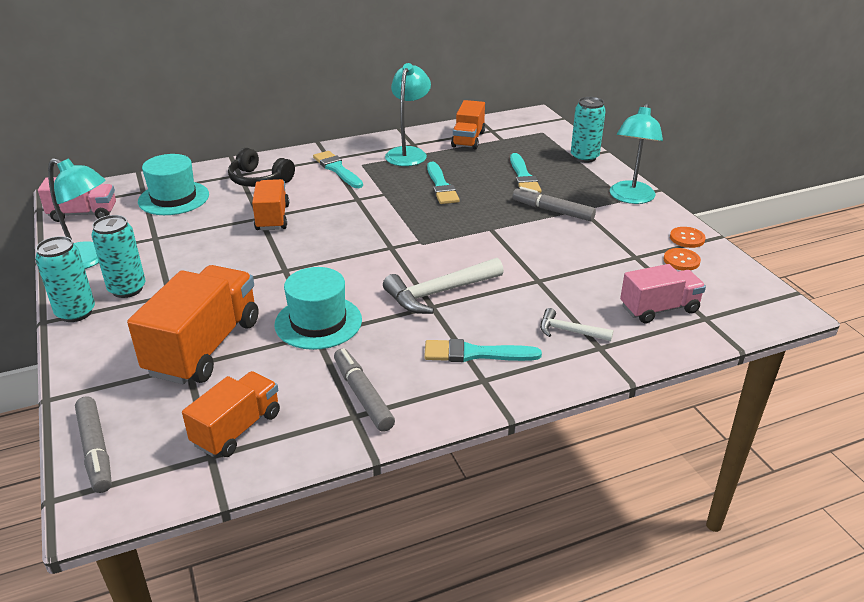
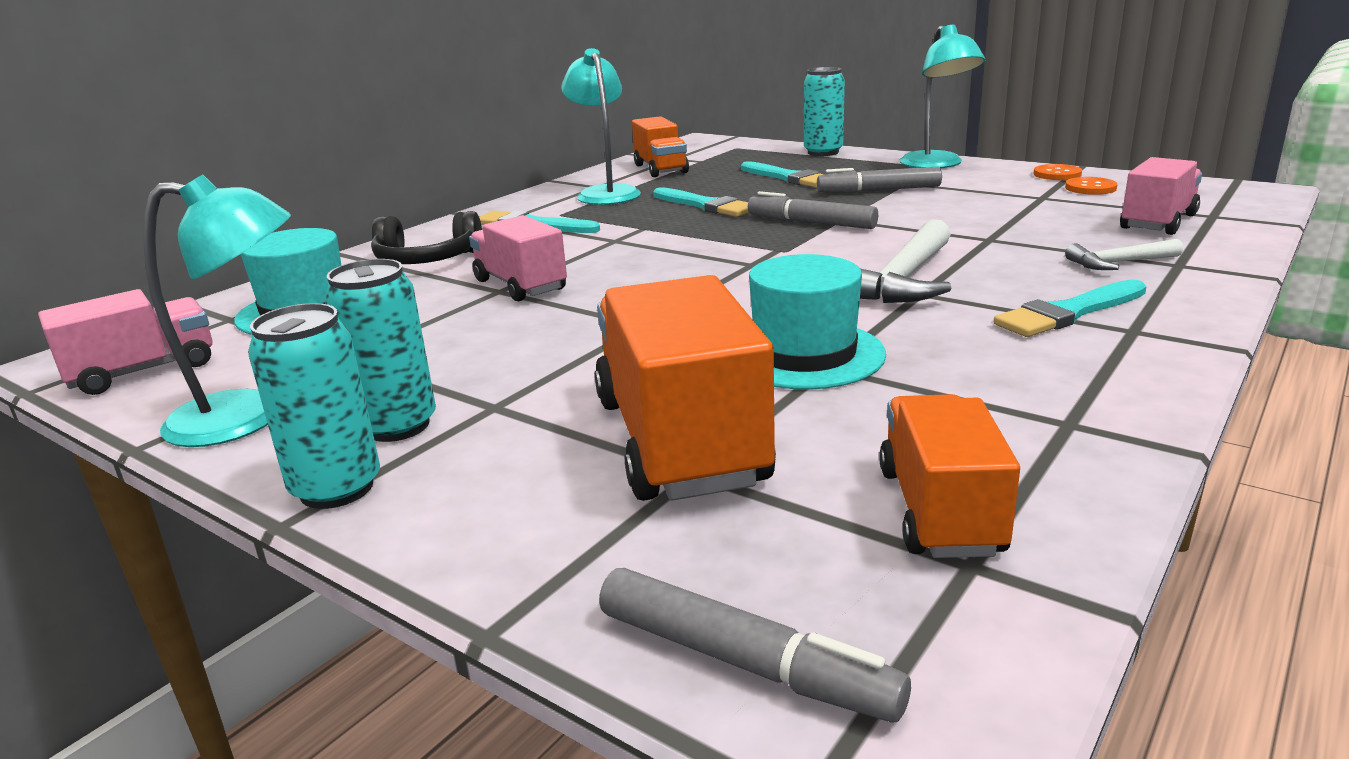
camera: 30 degrees left, 10 degrees down
orange truck [252,179,289,231] -> pink truck [469,215,567,301]
grey marker [334,348,395,432] -> grey marker moved to [748,191,878,229]

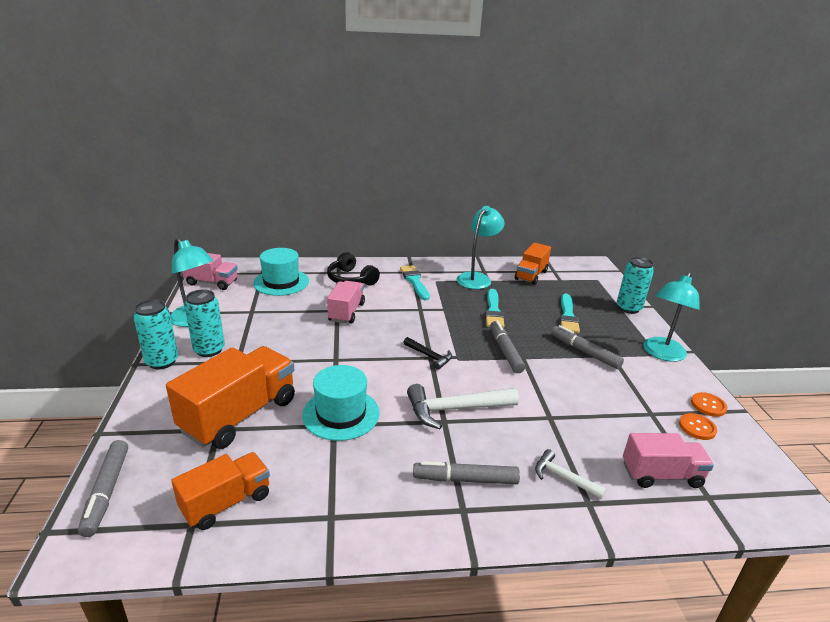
camera: 45 degrees right, 5 degrees up
turquoise brush [993,279,1147,337] -> grey marker [413,461,520,484]
none -> black hammer [403,337,452,370]

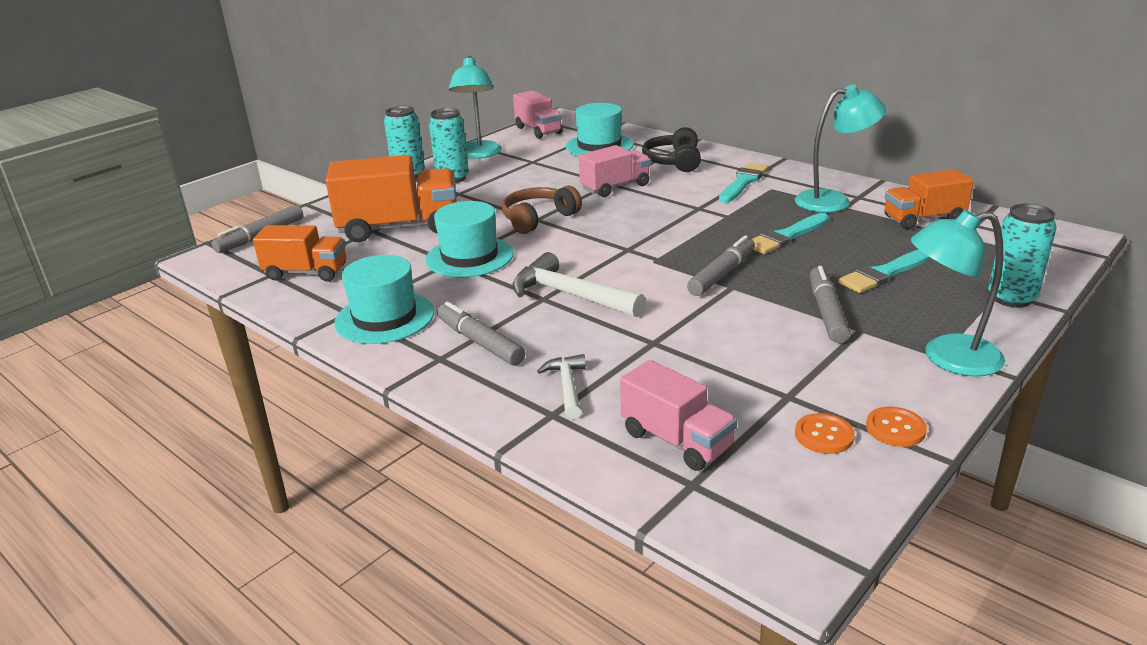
camera: 50 degrees right, 0 degrees up
black hammer [403,337,452,370] -> none
none -> turquoise hat [334,255,434,344]
none -> brown headphones [502,186,582,234]

